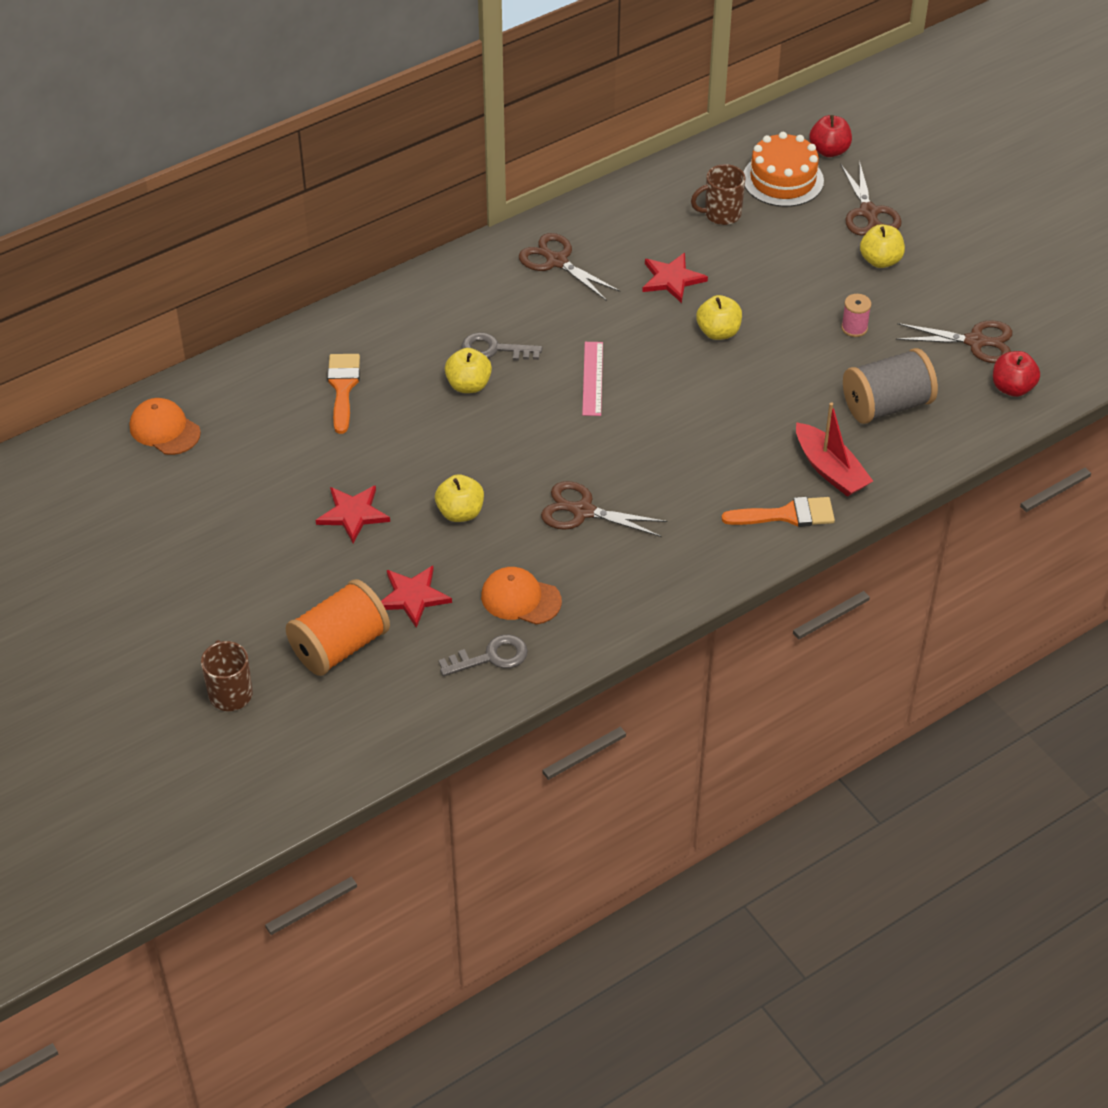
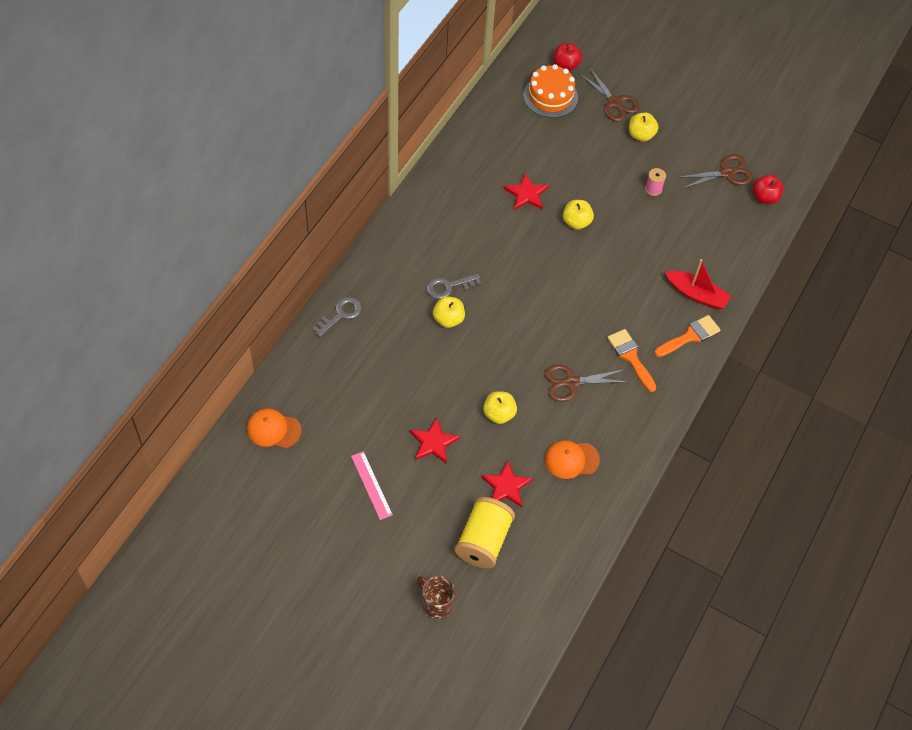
camera: 30 degrees left, 10 degrees up
orange spool [286,579,390,676] -> yellow spool [455,497,515,568]
orange brush [327,354,360,434] -> orange brush moved to [607,329,656,392]
grey key [438,634,528,676] -> grey key moved to [312,297,361,337]
brown scissors [519,233,620,301] -> none
pink ruler [582,342,603,416] -> pink ruler moved to [351,451,393,520]
brown mug [691,164,745,225] -> none
grey spool [843,348,938,424] -> none

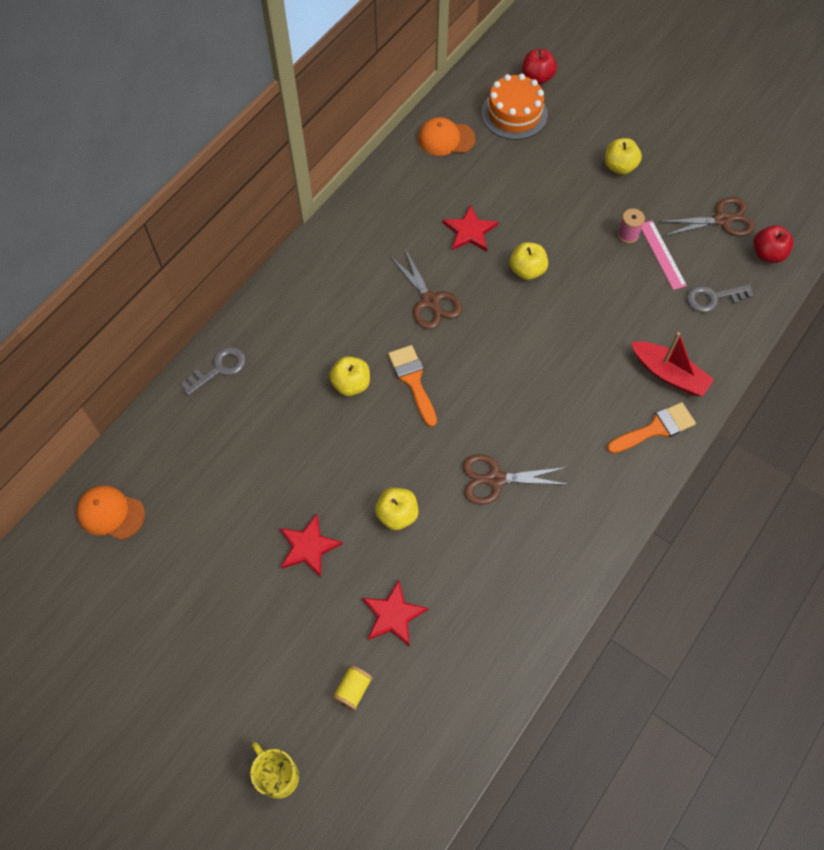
camera: 10 degrees right, 5 degrees up
pink ruler [351,451,393,520] -> pink ruler moved to [641,220,687,290]
brown mug [417,576,455,619] -> yellow mug [250,742,299,799]
grey key [426,274,481,299] -> grey key moved to [686,284,754,313]
yellow spool [455,497,515,568] -> yellow spool [332,665,373,711], size x0.48
orange cap [545,440,600,479] -> orange cap moved to [418,117,476,156]
brown scissors [579,67,640,122] -> brown scissors moved to [390,249,462,329]
orange brush [607,329,656,392] -> orange brush moved to [388,345,437,427]

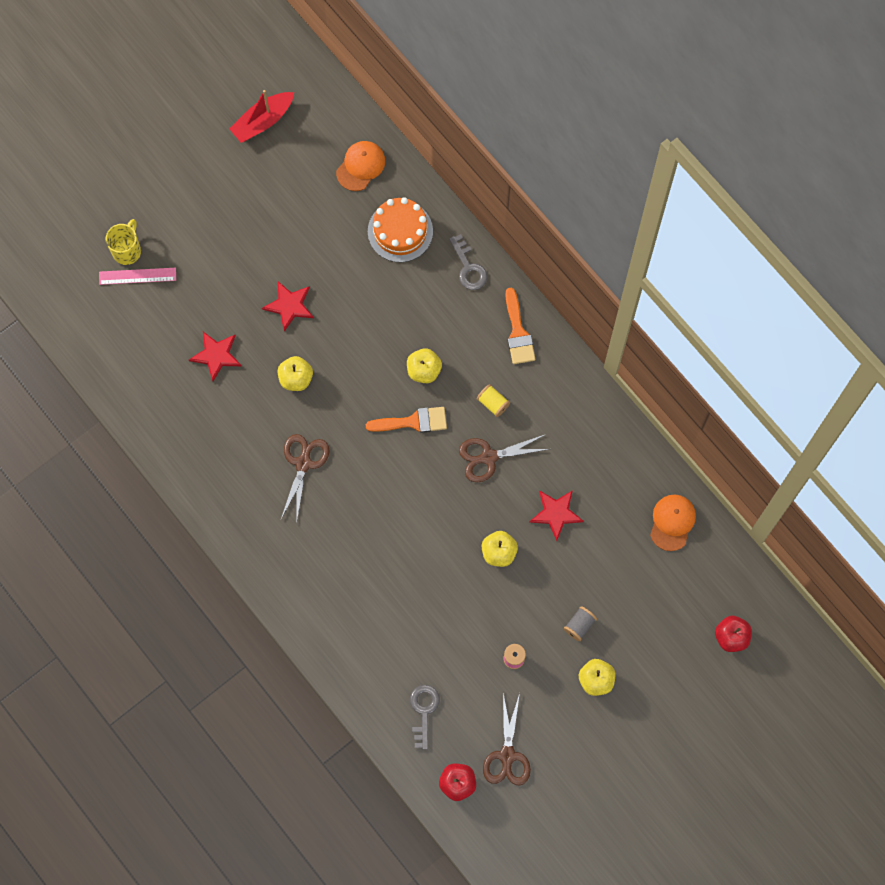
camera: 105 degrees right, 10 degrees up
yellow mug [250,742,299,799] -> yellow mug turned 45 degrees counterclockwise [105,219,141,265]
yellow spool [332,665,373,711] -> yellow spool moved to [477,384,510,417]
orange cake [481,74,548,140] -> orange cake moved to [368,197,433,262]
orange brush [607,402,696,454] -> orange brush moved to [506,288,535,364]
red boat [631,332,714,396] -> red boat moved to [229,90,294,143]
pink ruler [641,220,687,290] -> pink ruler moved to [99,268,176,285]
none -> grey spool [564,606,597,641]

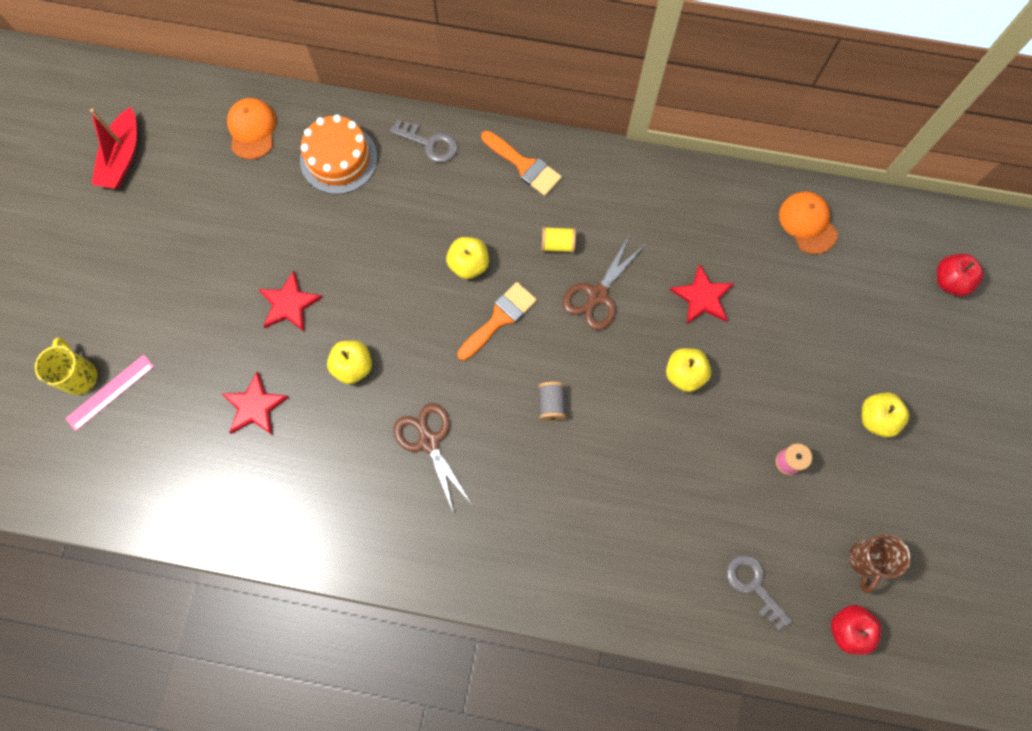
camera: 40 degrees left, 0 degrees up
brown scissors [483,693,531,785] -> brown mug [849,534,911,594]
grey spool [564,606,597,641] -> grey spool moved to [539,382,566,421]

